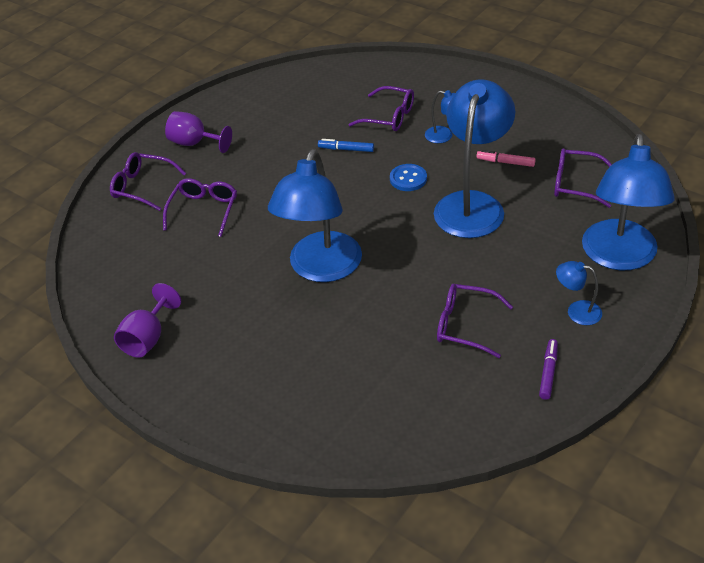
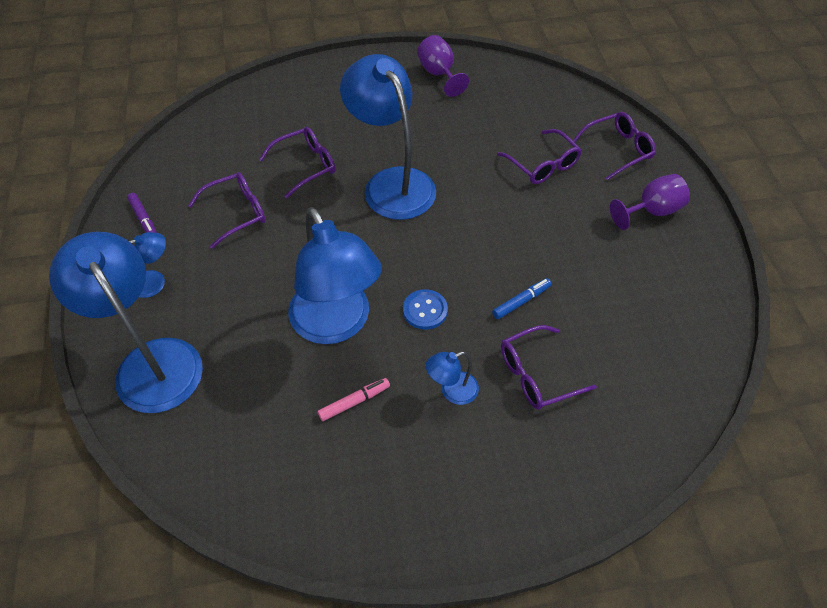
camera: 130 degrees right, 10 degrees up
purple glasses [554,148,612,208] -> purple glasses moved to [259,127,335,198]

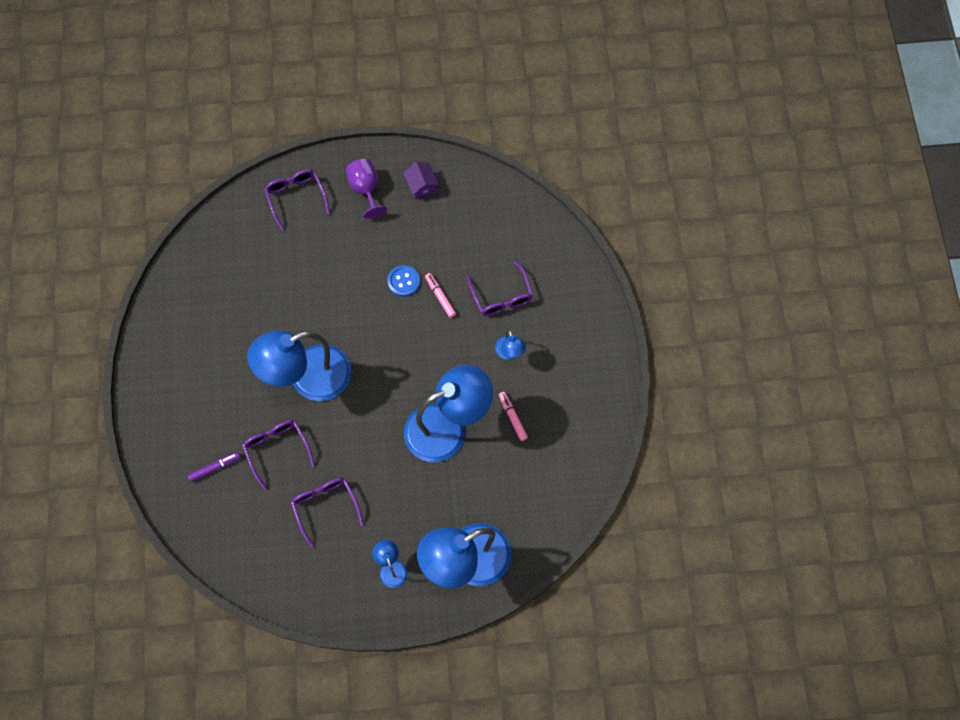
camera: 85 degrees left, 15 degrees up
purple marker [127,193,157,233] -> purple marker moved to [188,452,241,482]
blue button [403,289,448,330] -> blue button moved to [387,265,420,297]
purple goblet [417,35,469,97] -> none
blue marker [492,278,552,319] -> pink marker [425,273,456,318]
purple glasses [497,129,582,184] -> none
none -> purple house [403,162,439,199]

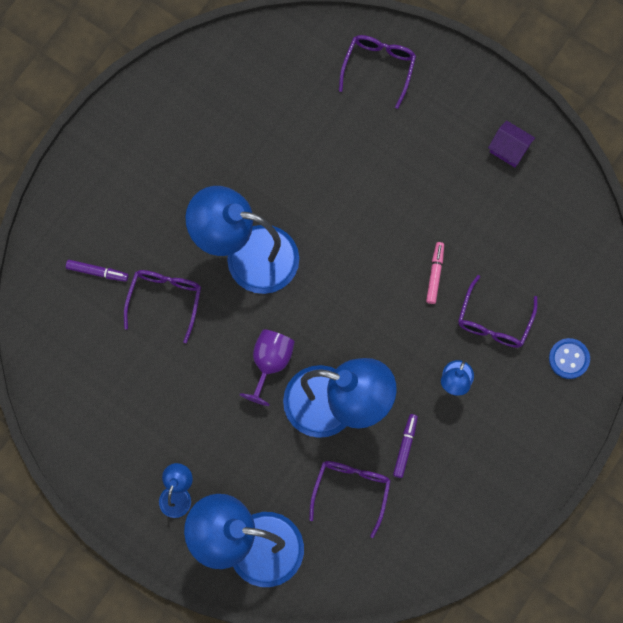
camera: 40 degrees right, 5 degrees up
purple glasses [291,478,364,548] -> purple glasses moved to [309,461,391,538]
purple goblet [346,159,387,219] -> purple goblet moved to [240,329,295,406]
blue button [387,265,420,297] -> blue button moved to [549,338,590,379]
purple house [403,162,439,199] -> purple house turned 75 degrees counterclockwise [488,120,535,167]
pink marker [499,392,528,441] -> purple marker [393,414,418,478]

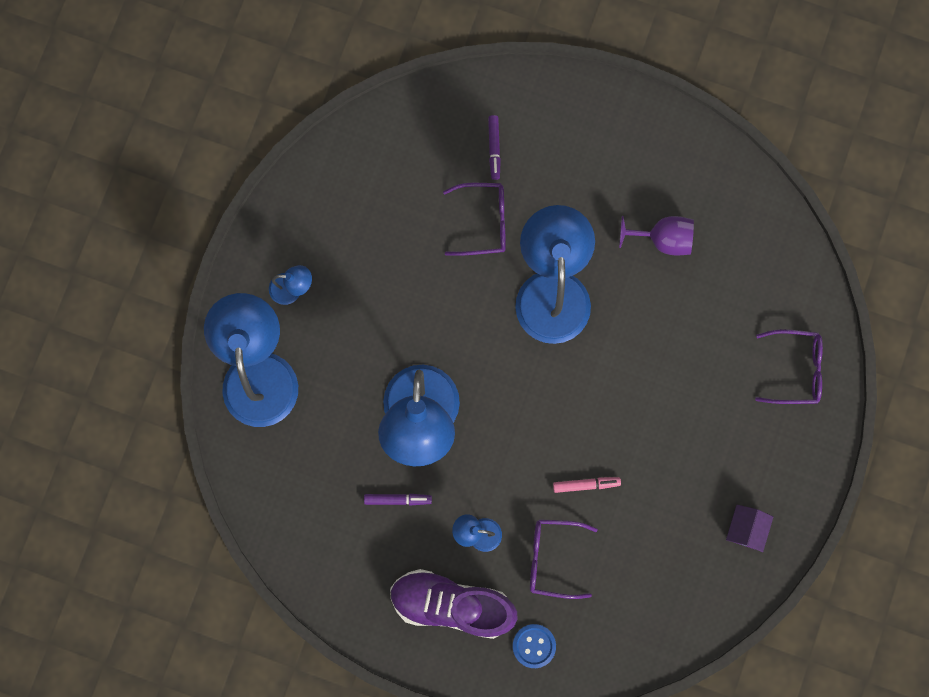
camera: 75 degrees right, 5 degrees up
purple goblet [240,329,295,406] -> purple goblet moved to [619,216,694,256]
purple glasses [309,461,391,538] -> none
none -> purple shoe [390,569,517,639]

